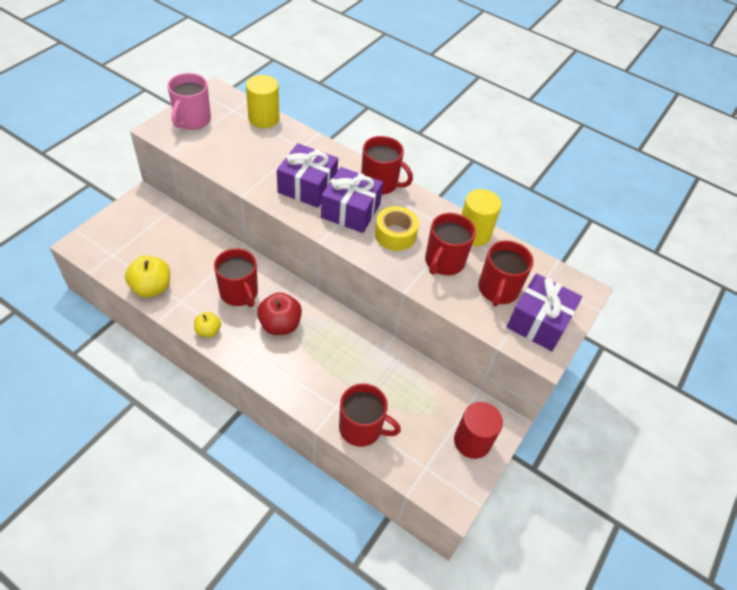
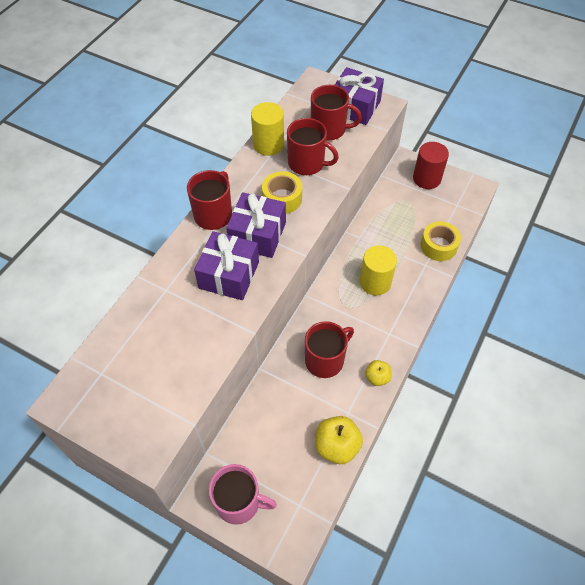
camera: 90 degrees left, 5 degrees up
pink mug [168,73,211,130] -> pink mug moved to [209,464,277,525]
yellow cylinder [246,75,279,128] -> yellow cylinder moved to [360,245,397,296]
red apple [257,292,302,335] -> none
red mug [339,383,401,447] -> yellow tape [421,221,461,261]

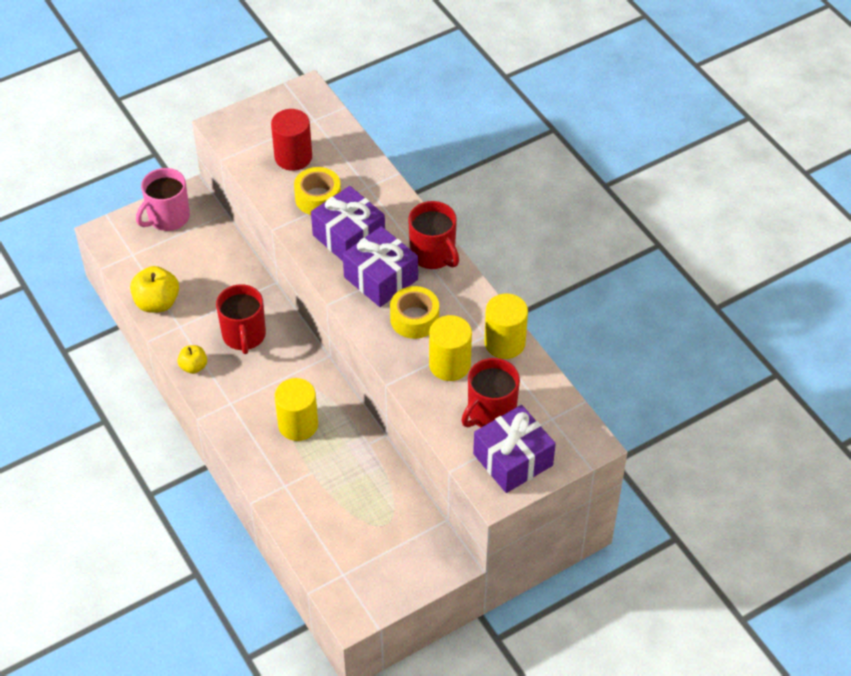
camera: 120 degrees right, 5 degrees down
red mug [287,118,339,175] -> yellow cylinder [429,315,472,381]
red cylinder [413,142,449,189] -> red cylinder moved to [271,109,312,171]
yellow tape [421,221,461,261] -> yellow tape moved to [294,167,341,215]

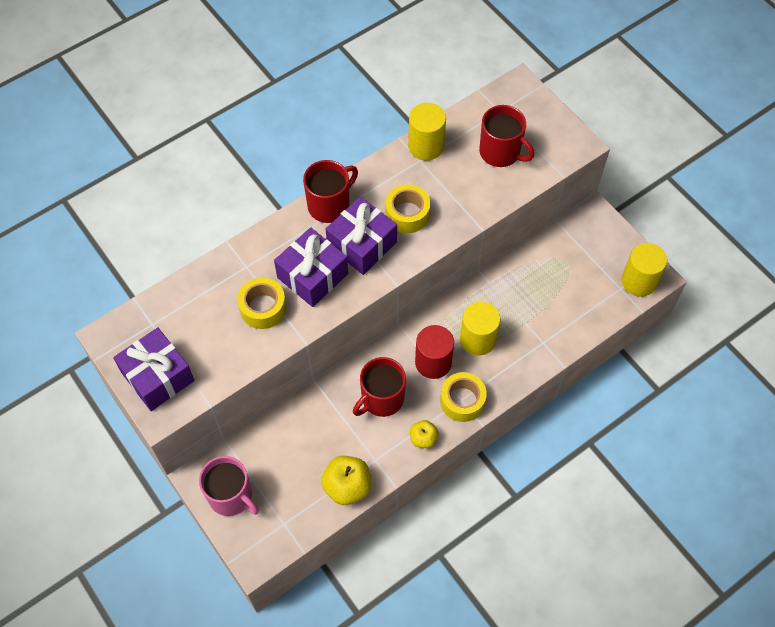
camera: 95 degrees left, 10 degrees up
red mug [216,284,266,354] -> red mug turned 150 degrees clockwise [353,357,406,417]
red cylinder [271,109,312,171] -> red cylinder moved to [415,325,454,379]
yellow cylinder [429,315,472,381] -> yellow cylinder moved to [622,243,667,297]
purple gift [473,405,556,493] -> purple gift moved to [113,327,195,411]
none -> yellow tape [440,372,487,422]

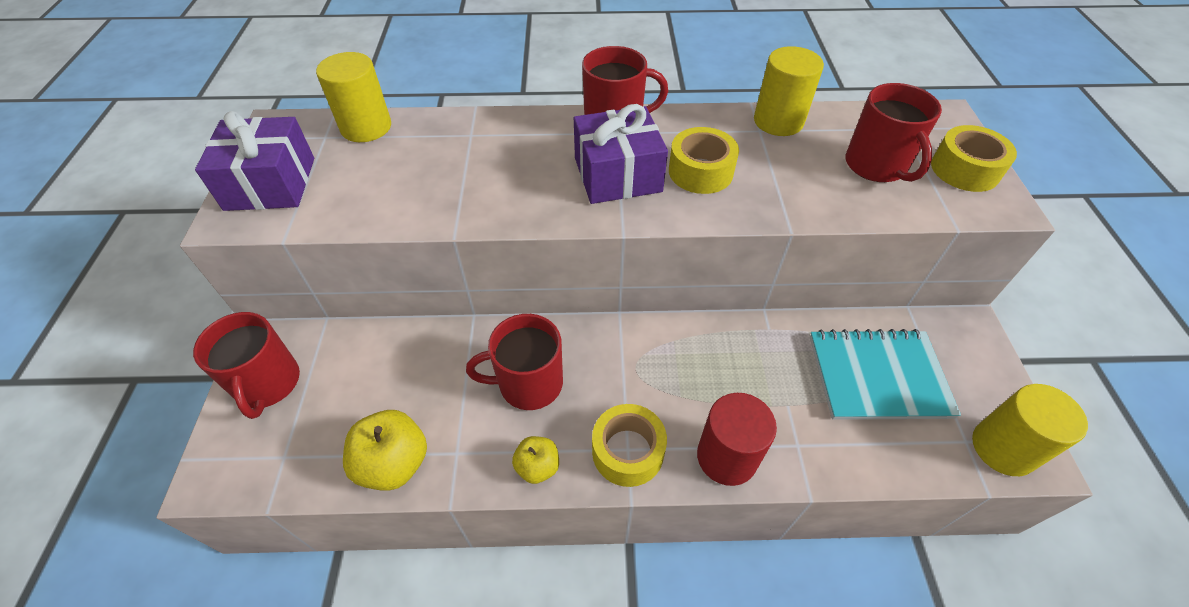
camera: 35 degrees right, 10 degrees down
pink mug [199,456,259,516] -> red mug [193,312,300,419]
yellow tape [237,278,287,329] -> yellow tape moved to [931,125,1017,192]
purple gift [274,227,348,307] -> none
red cylinder [415,325,454,379] -> red cylinder moved to [697,393,777,486]
yellow cylinder [460,302,500,355] -> yellow cylinder moved to [316,52,391,142]
none -> turquoise notebook [810,329,961,420]

